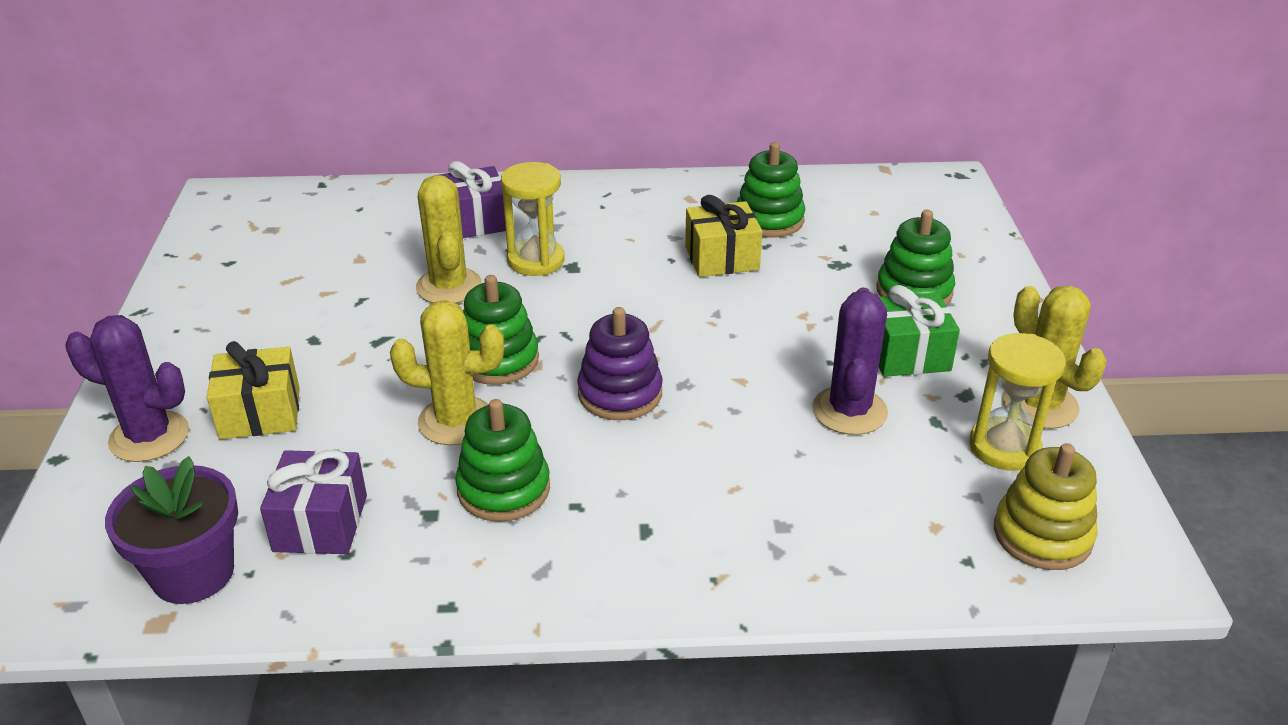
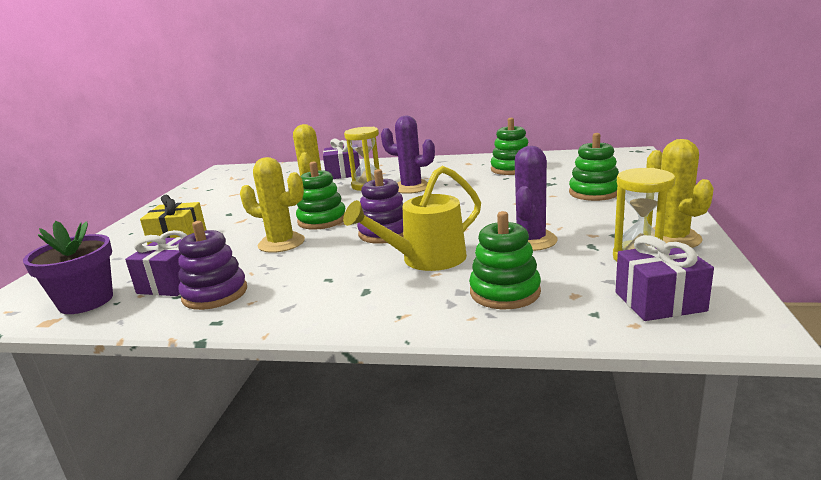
camera: 15 degrees right, 15 degrees down
purple cactus [65,315,189,462] -> purple cactus moved to [381,116,435,194]
green stacking toy [455,399,550,522] -> green stacking toy moved to [469,211,541,309]
yellow gift [685,195,762,277] -> none
green gift [879,285,960,377] -> none
yellow stacking toy [994,443,1098,570] -> purple gift [615,235,714,321]
none -> purple stacking toy [178,221,247,310]
none -> yellow watering can [343,166,481,271]

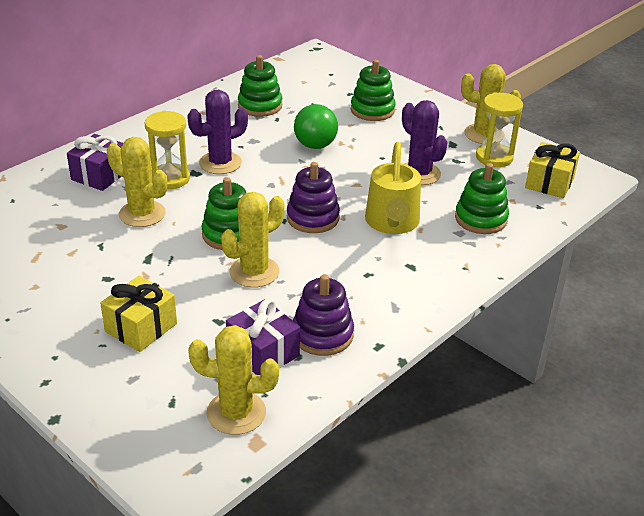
camera: 60 degrees left, 15 degrees up
purple flower pot [23,221,113,314] -> yellow cactus [188,325,279,435]
purple gift [615,235,714,321] -> yellow gift [525,142,580,198]
none -> green light bulb [294,104,338,149]

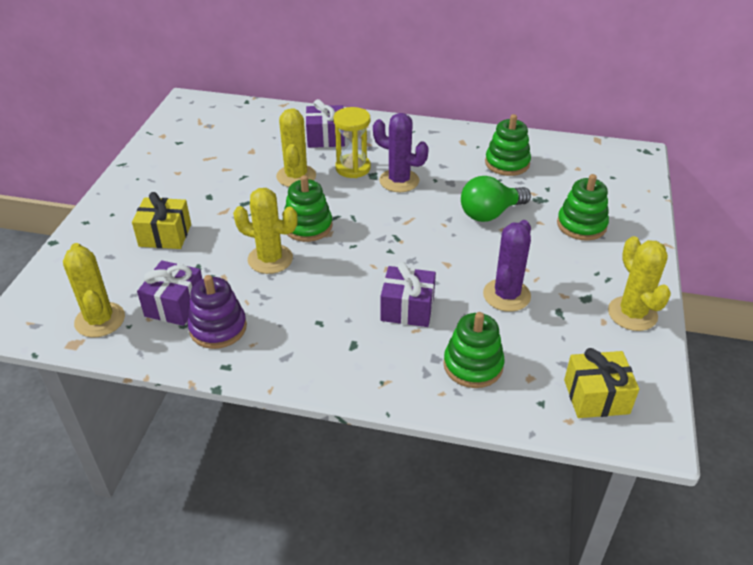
camera: 60 degrees right, 5 degrees up
purple stacking toy [287,162,340,233] -> none
yellow watering can [365,142,421,234] -> purple gift [380,262,436,327]
yellow hourglass [476,93,523,167] -> none

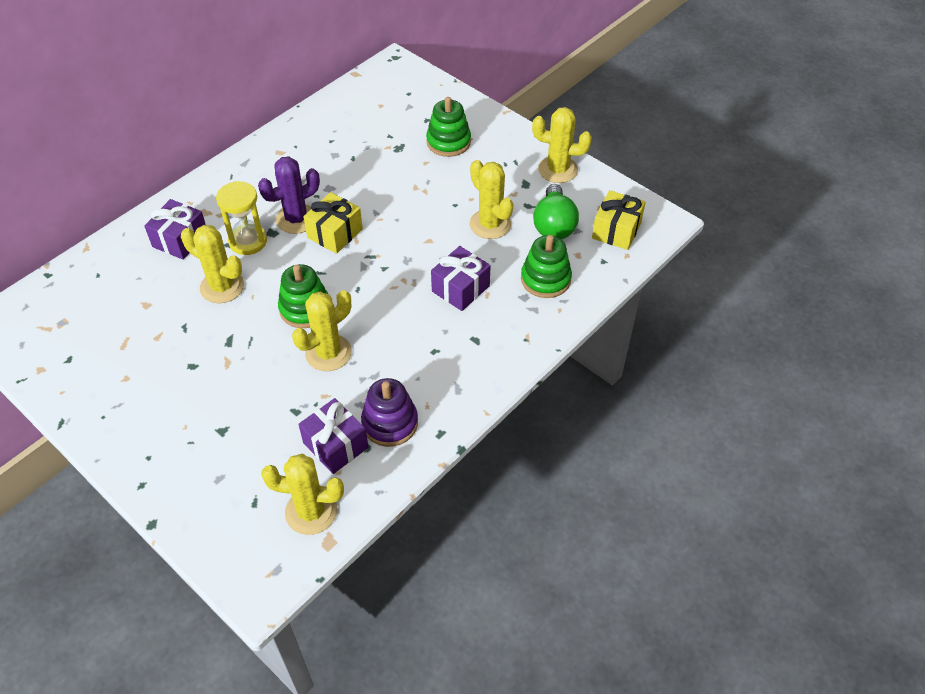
camera: 60 degrees left, 10 degrees up
yellow gift [132,192,191,249] -> yellow gift moved to [303,192,363,254]
green light bulb [461,176,531,222] -> green light bulb moved to [533,184,579,239]
purple cactus [483,220,531,312] -> yellow cactus [470,160,513,239]
green stacking toy [485,114,531,176] -> none

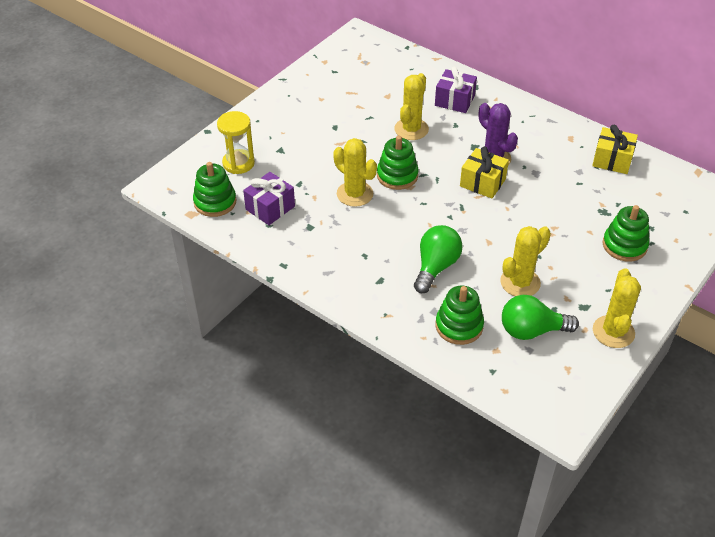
camera: 85 degrees right, 5 degrees down
yellow hourglass [216,181,267,255] -> yellow hourglass moved to [217,111,255,174]
yellow cactus [261,454,344,535] -> green stacking toy [193,162,236,217]
purple stacking toy [361,378,418,447] -> none
purple gift [431,246,491,311] -> green light bulb [414,225,463,293]
yellow gift [592,190,646,250] -> yellow gift moved to [592,125,638,174]

